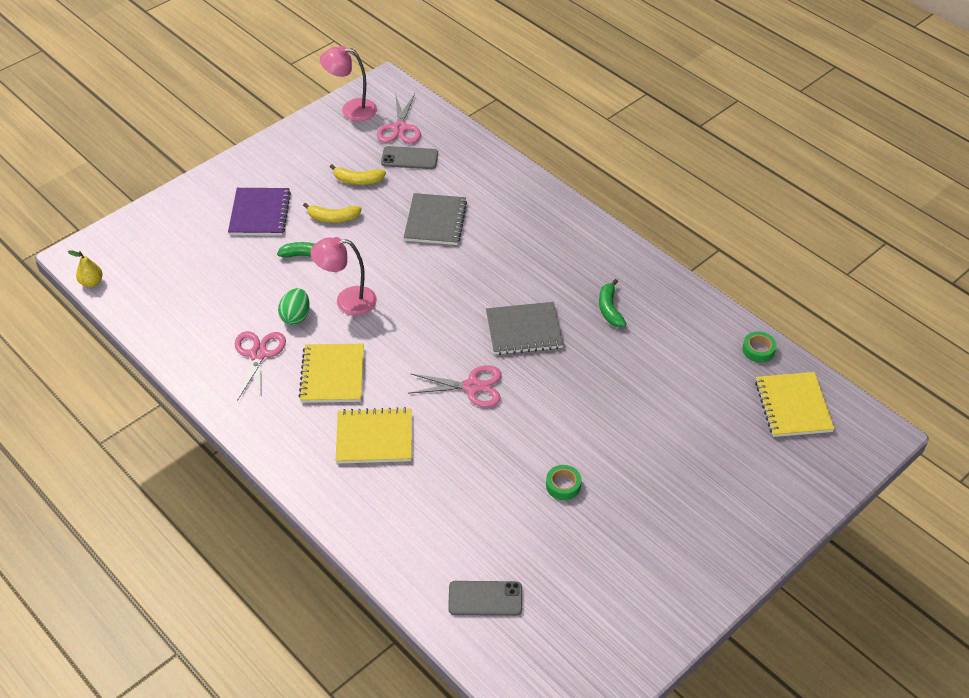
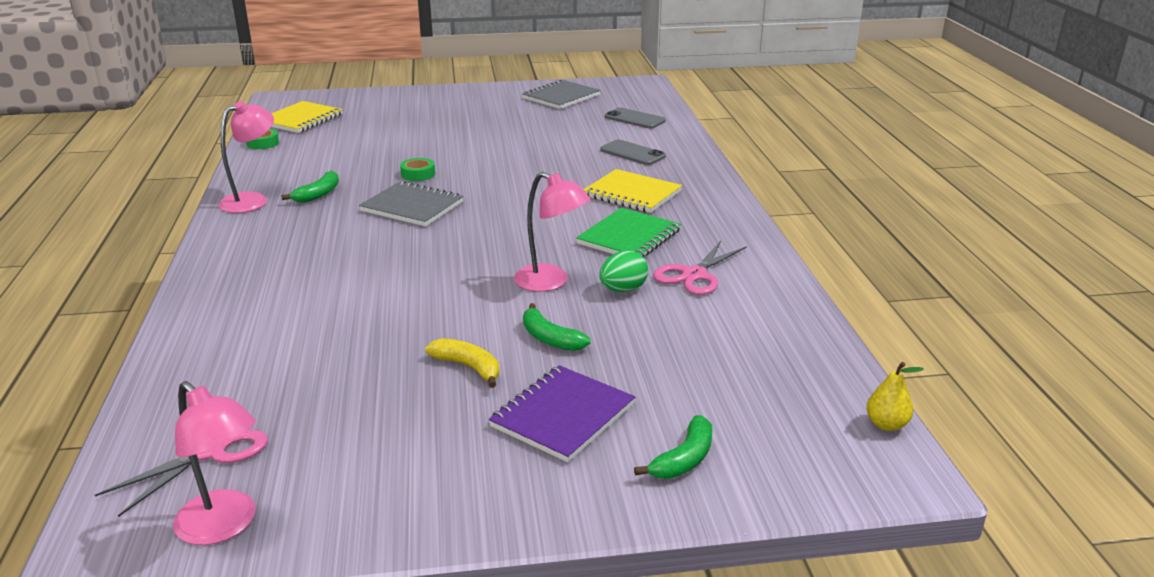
camera: 145 degrees left, 20 degrees down
yellow notebook [299,344,364,403] -> green notebook [576,208,681,258]
yellow banana [330,165,386,185] -> none
grey phone [381,146,438,169] -> grey phone moved to [600,140,666,165]
grey notebook [404,193,467,245] -> grey notebook moved to [523,79,601,109]
pink scissors [408,365,502,407] -> none
green tape [546,465,581,500] -> green tape moved to [400,158,435,181]
none -> pink lamp [219,101,274,213]
none -> green banana [634,415,712,479]

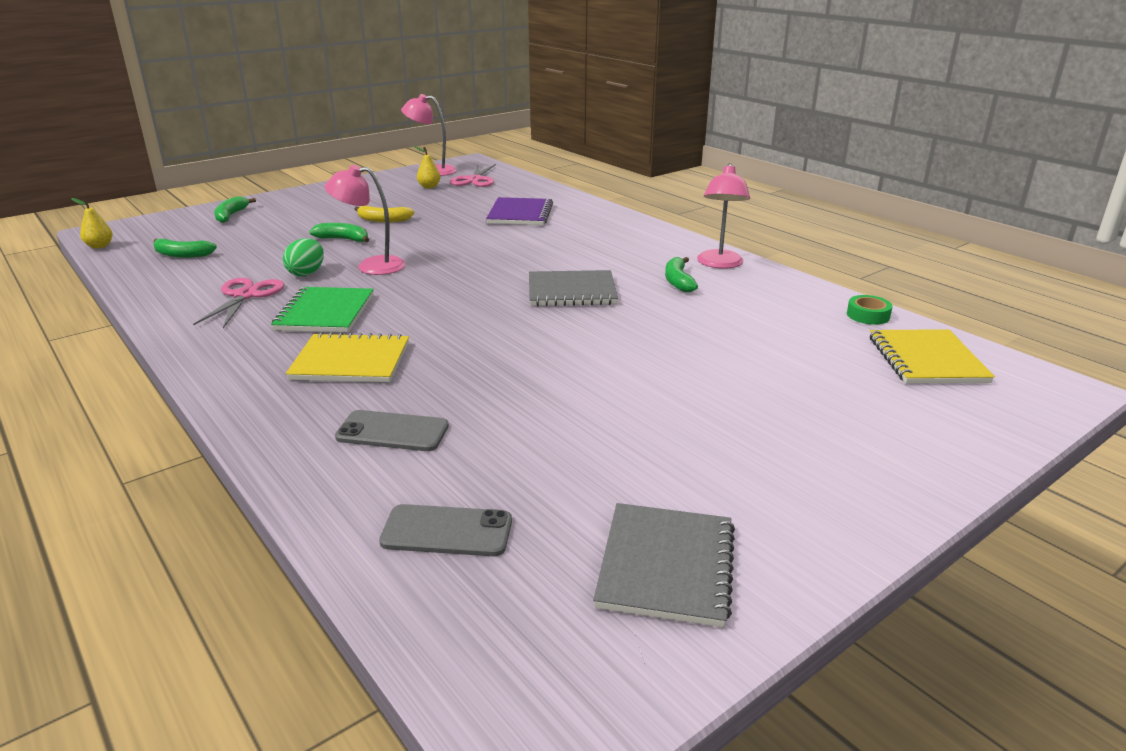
camera: 150 degrees right, 0 degrees up
green tape [400,158,435,181] -> none
purple notebook [489,365,635,462] -> purple notebook moved to [486,197,553,225]
none -> green banana [153,239,217,258]
none -> yellow pear [414,146,440,188]

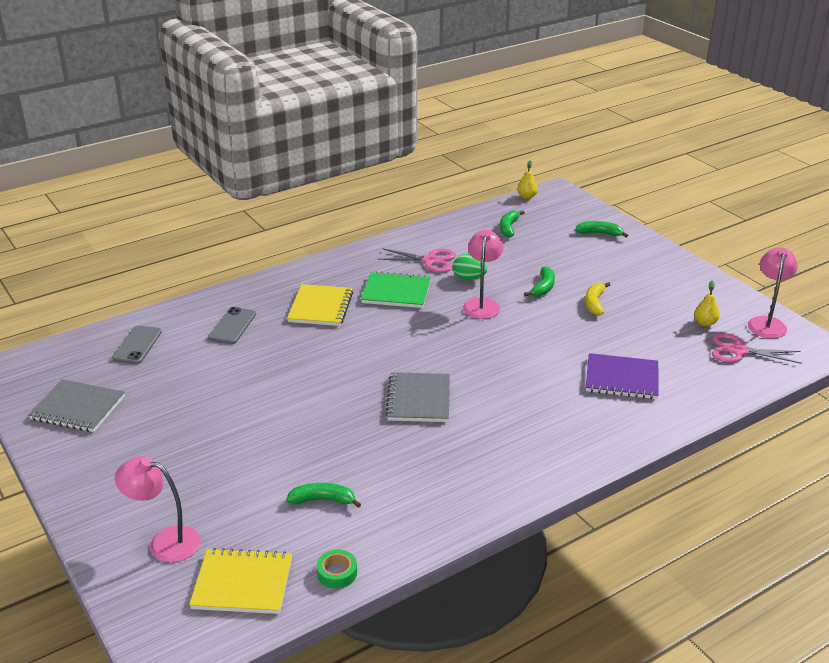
camera: 95 degrees right, 5 degrees up
green banana [665,257,698,292] -> green banana moved to [286,483,361,508]
pink lamp [697,163,750,269] -> pink lamp moved to [115,456,201,562]

